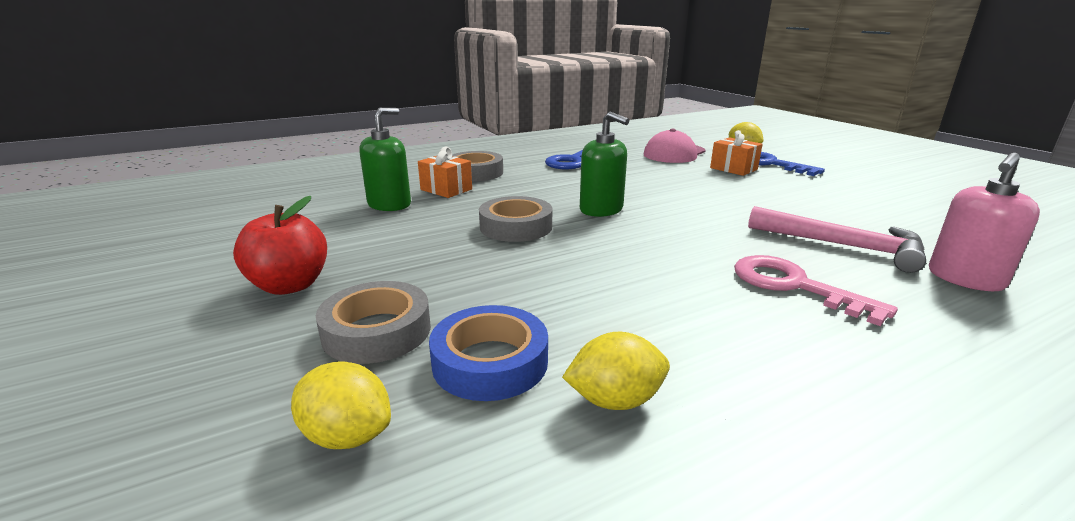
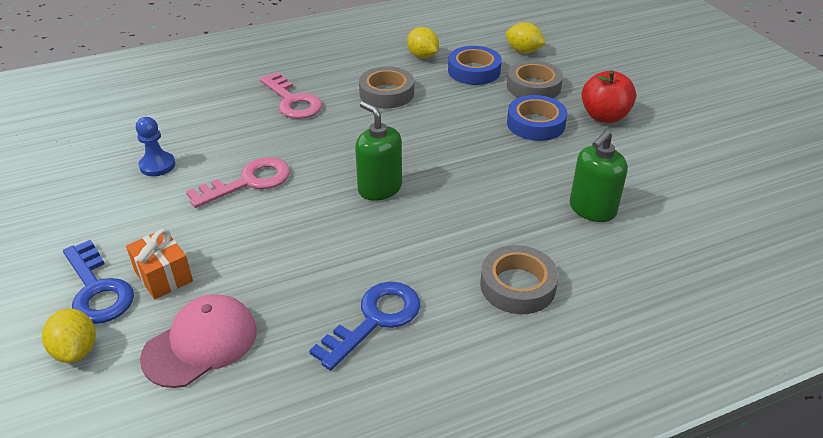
camera: 175 degrees left, 15 degrees up
orange gift [418,146,472,198] -> none
grey tape [479,196,552,242] -> grey tape moved to [359,67,414,108]
yellow lemon [562,332,670,410] -> yellow lemon turned 60 degrees clockwise [407,27,439,59]
pink hammer [748,206,926,273] -> none
pink soap dispenser [929,153,1040,291] -> none
none -> blue pawn [136,117,175,176]
none -> pink key [186,157,290,208]
none -> blue tape [507,95,567,141]

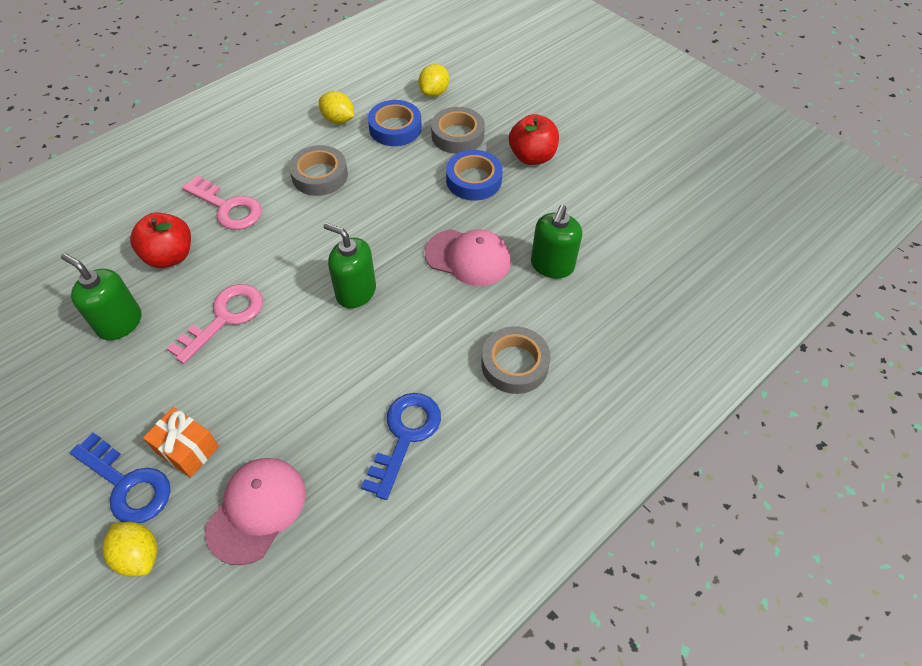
camera: 20 degrees left, 15 degrees up
blue pawn [136,117,175,176] -> green soap dispenser [61,253,141,340]
yellow lemon [506,22,546,53] -> yellow lemon turned 75 degrees counterclockwise [418,64,449,97]
none -> red apple [130,212,191,268]
none -> pink cap [425,229,511,286]

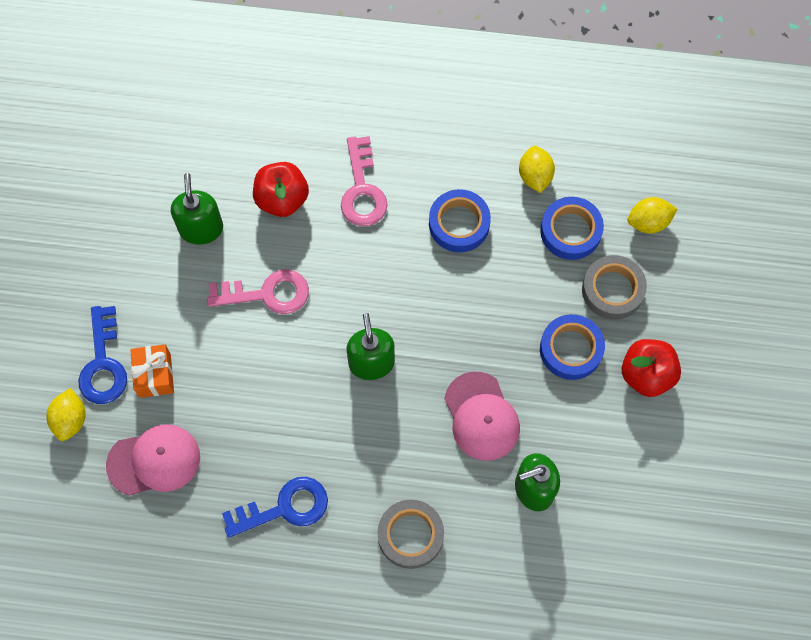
camera: 50 degrees right, 15 degrees up
grey tape [289,145,348,196] -> blue tape [429,189,491,252]

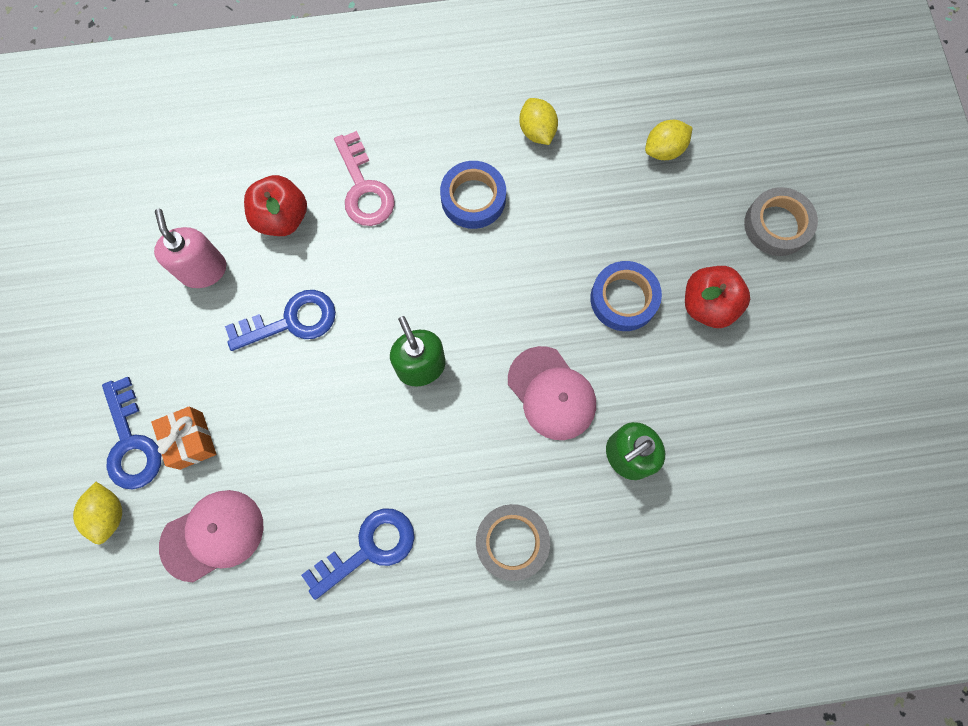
camera: 15 degrees left, 5 degrees up
green soap dispenser [171,173,223,244] -> pink soap dispenser [154,209,226,288]
pink key [207,269,309,314] -> blue key [225,290,336,351]
blue tape [540,197,604,260] -> none
grey tape [582,255,647,320] -> grey tape moved to [744,187,818,256]

